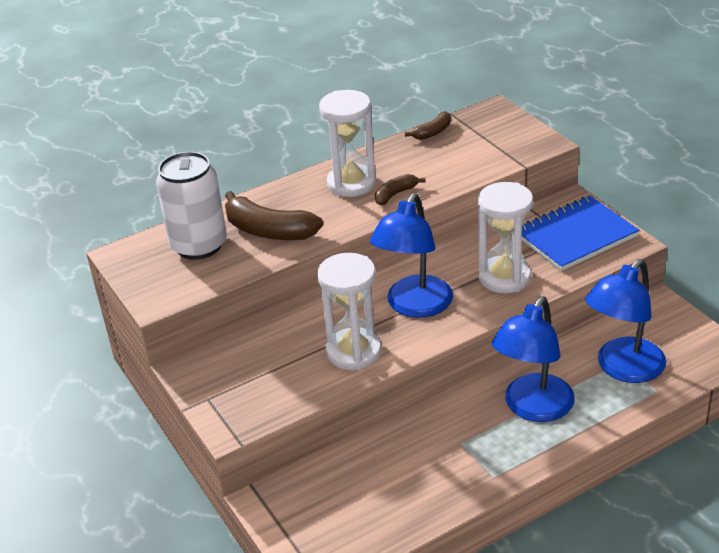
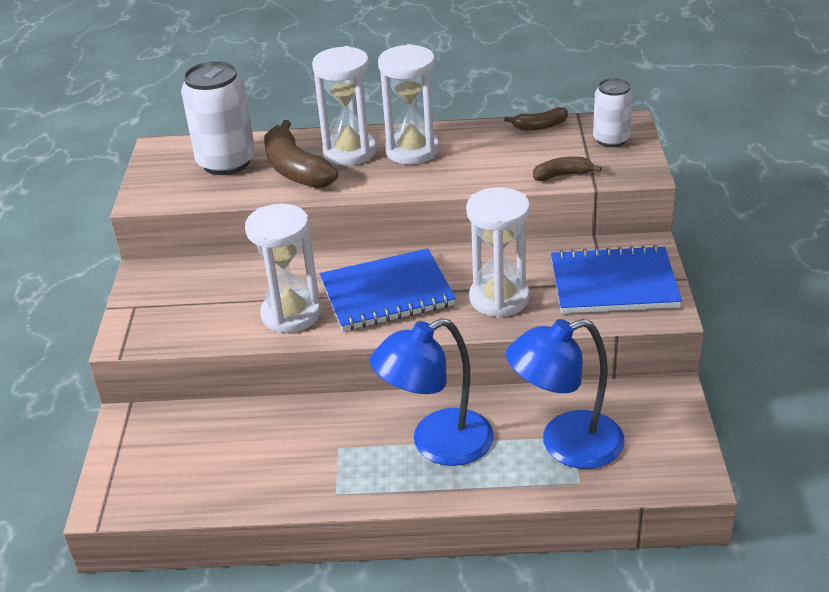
camera: 30 degrees right, 0 degrees up
blue lamp [370,193,453,318] -> blue notebook [320,248,456,331]
brown banana [375,174,426,205] -> brown banana moved to [533,156,602,181]
none -> white hourglass [312,46,377,166]
none -> white can [593,78,633,147]

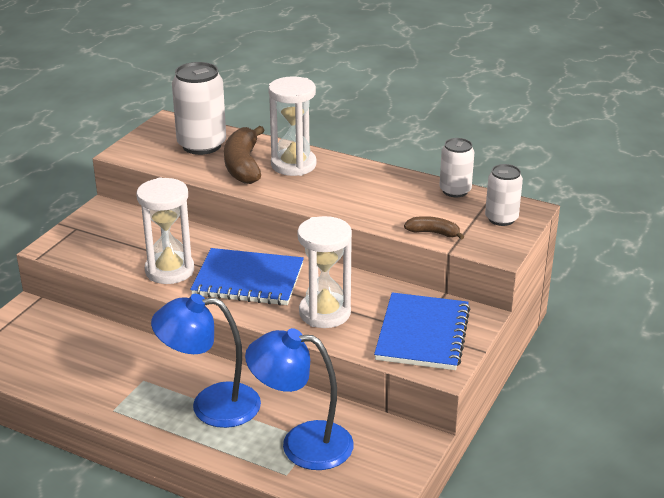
camera: 25 degrees right, 5 degrees down
white hourglass [378,44,439,164] -> none
brown banana [504,107,568,130] -> white can [439,138,474,197]
blue notebook [551,245,682,313] -> blue notebook turned 75 degrees clockwise [374,292,471,370]

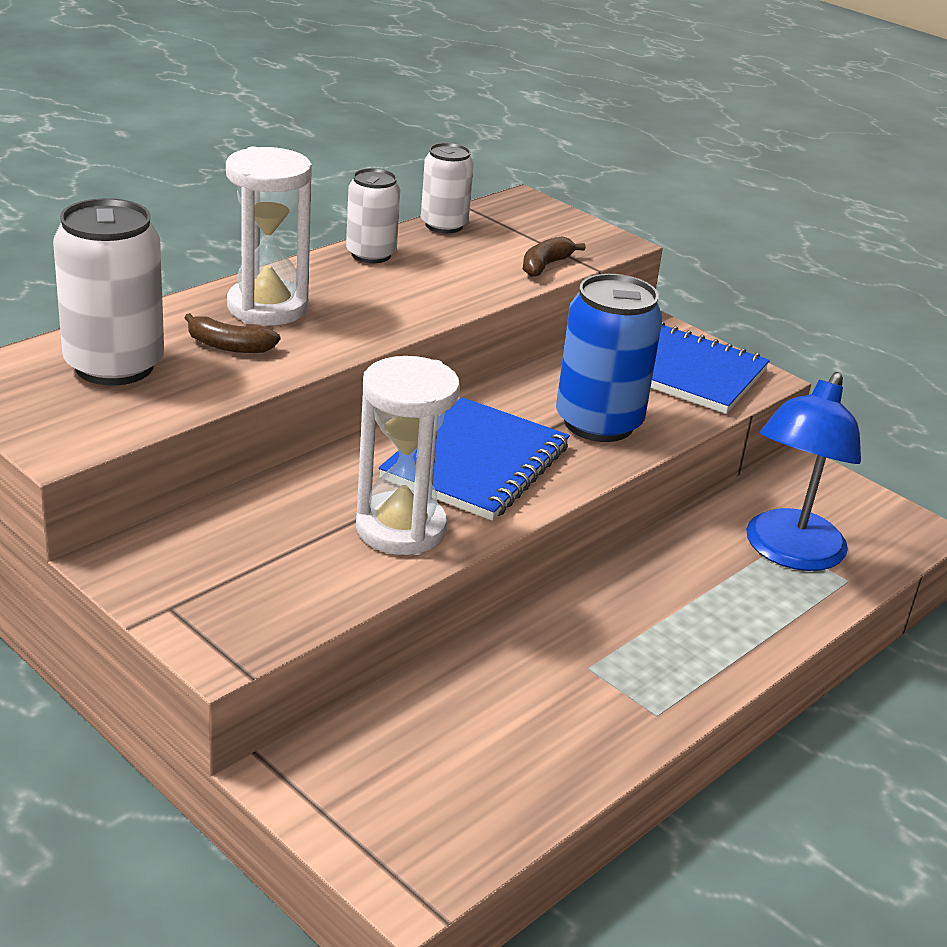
camera: 75 degrees left, 0 degrees up
blue lamp [151,294,261,428] -> none
brown banana [224,126,265,184] -> brown banana [184,313,280,353], size x0.53
white hourglass [297,216,352,328] -> blue can [556,274,662,442]
white can [485,164,523,226] -> white can moved to [346,168,400,263]

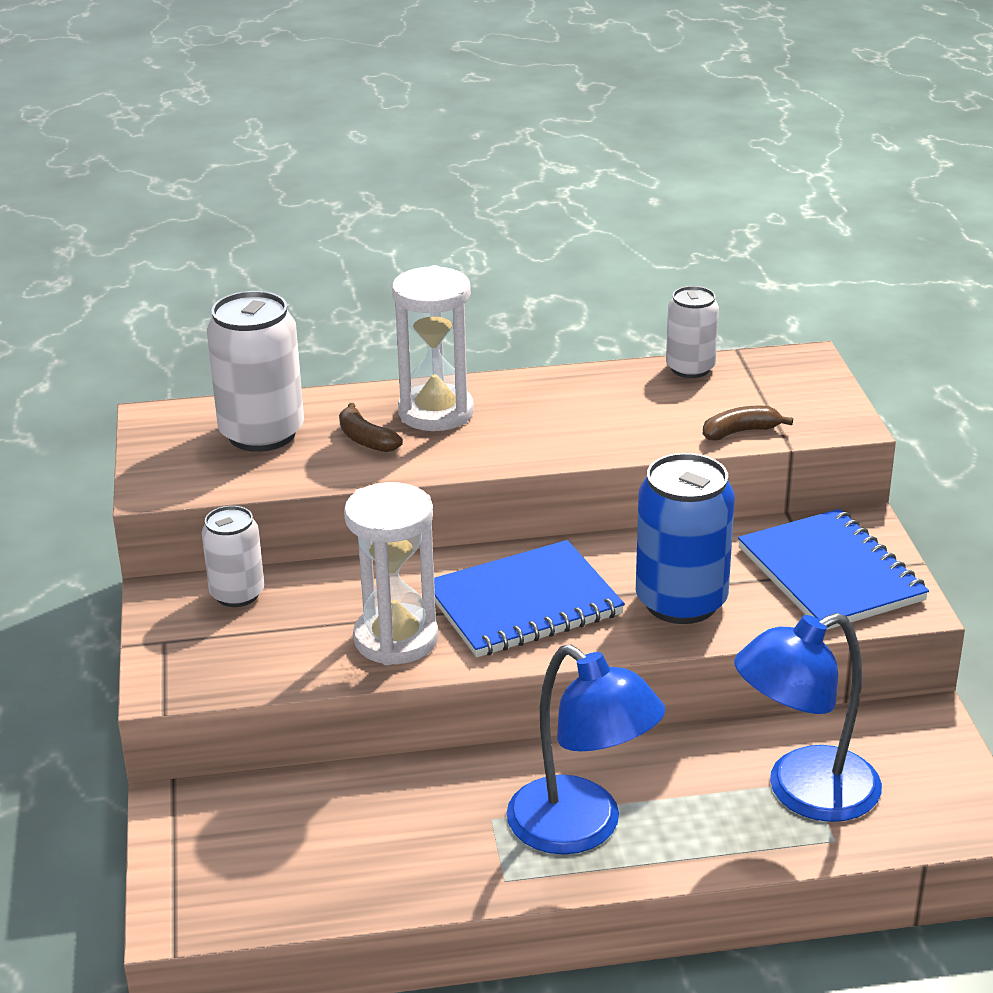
camera: 40 degrees right, 0 degrees up
white can [346,168,400,263] -> white can moved to [201,506,264,607]
none -> blue lamp [506,645,665,855]

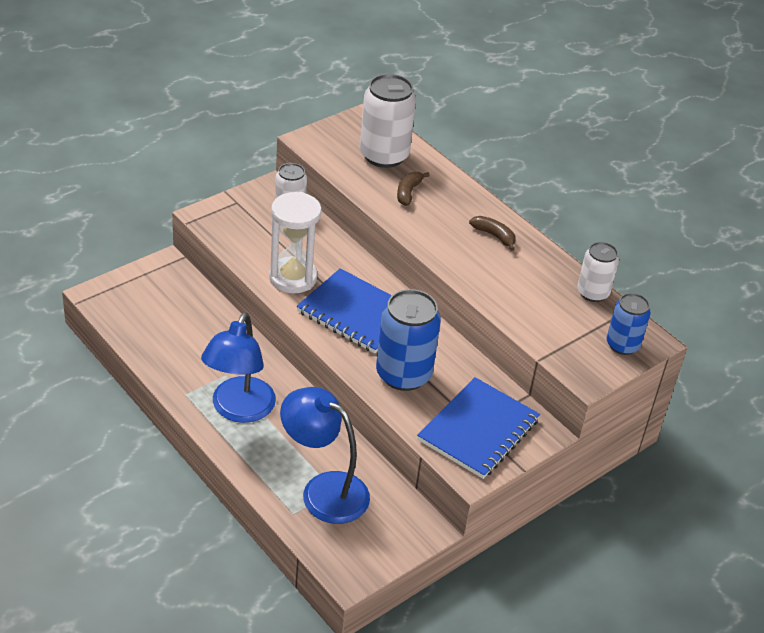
camera: 55 degrees right, 10 degrees up
white hourglass [392,265,474,431] -> none
brown banana [703,406,793,441] -> brown banana moved to [469,216,516,251]
none -> blue can [607,293,651,355]

